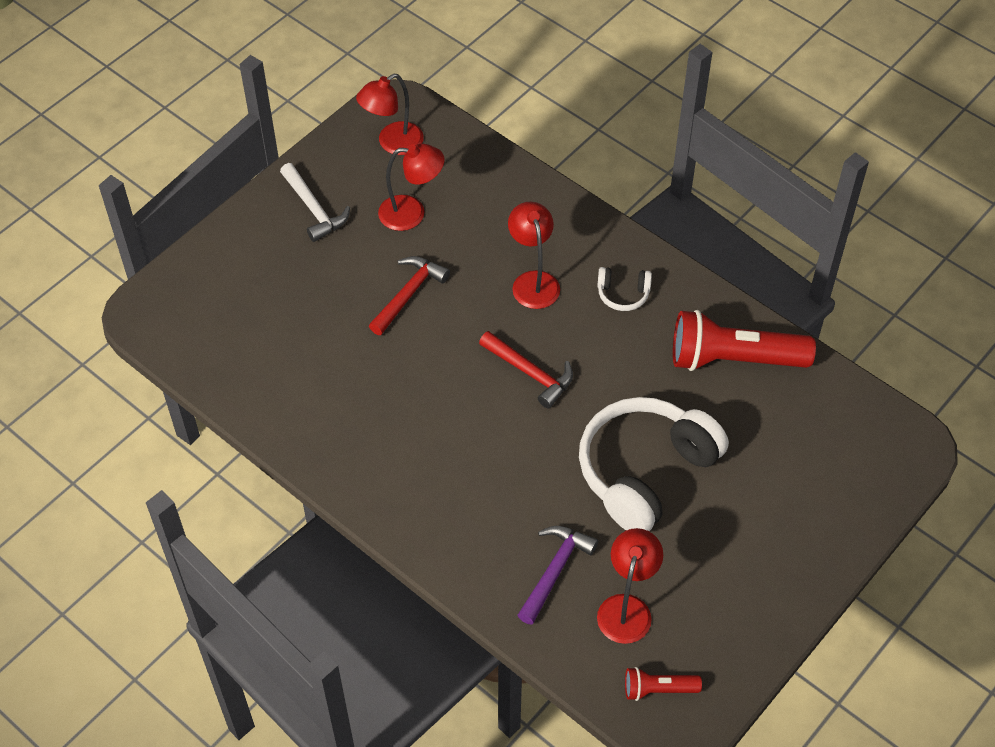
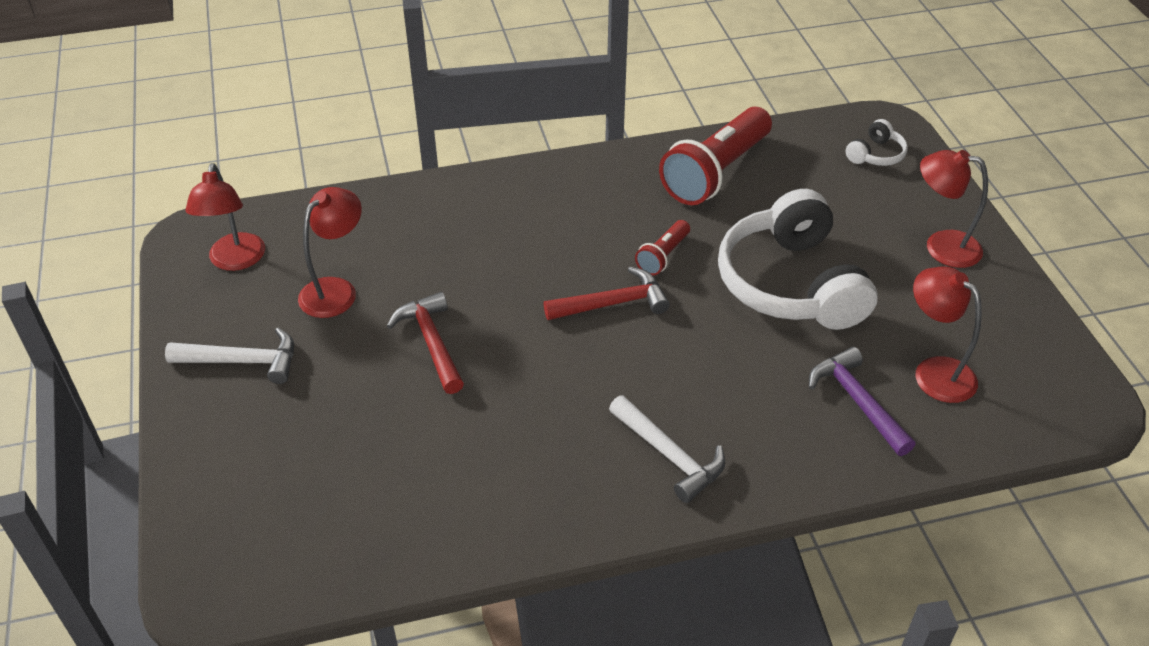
camera: 55 degrees left, 10 degrees down
red lamp [508,202,560,309] -> red lamp moved to [920,150,988,268]
white headphones [597,267,652,311] -> white headphones moved to [846,119,908,166]
red flashlight [625,667,702,701] -> red flashlight moved to [635,220,690,276]
none -> white hammer [609,395,725,503]

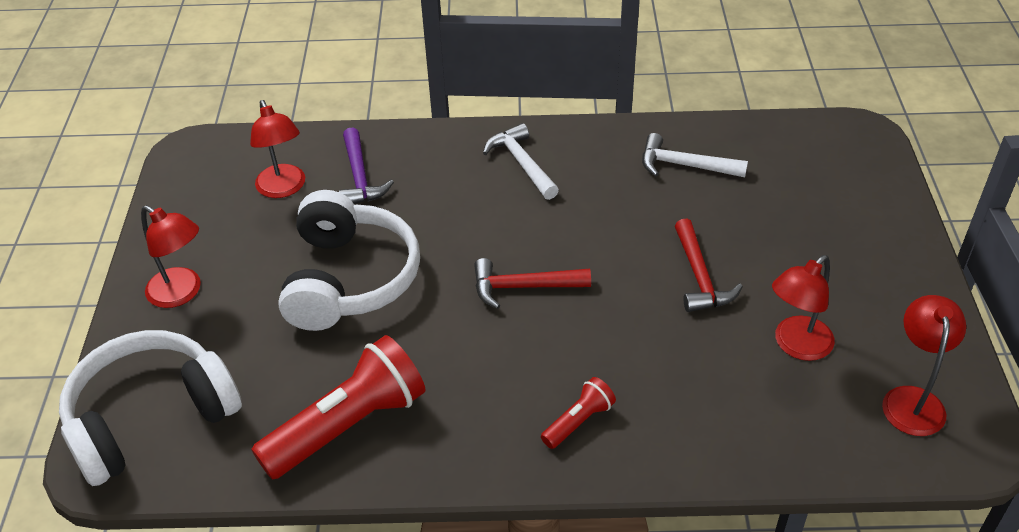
camera: 165 degrees left, 0 degrees up
white hammer [165,328,294,384] -> white hammer moved to [642,133,748,177]
red flashlight [635,220,690,276] -> red flashlight moved to [541,377,616,449]
white headphones [846,119,908,166] -> white headphones [59,330,242,486], size x2.35

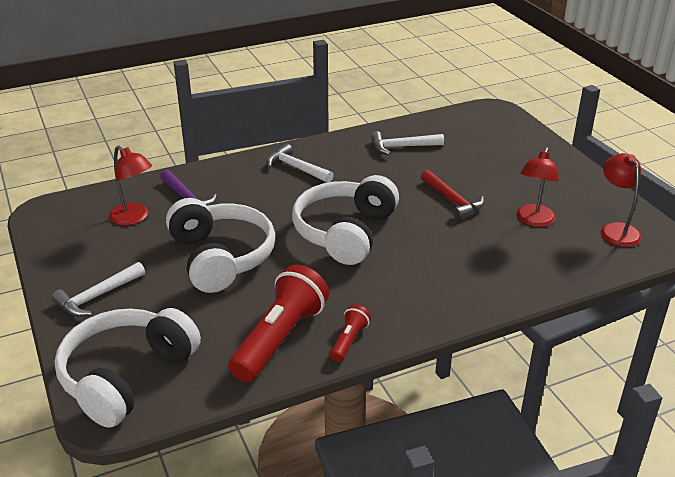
camera: 25 degrees left, 10 degrees down
red lamp [141,205,201,308] -> white hammer [51,262,145,317]
red hammer [474,258,591,309] -> white headphones [292,175,399,265]
red flashlight [541,377,616,449] -> red flashlight moved to [330,305,371,362]

